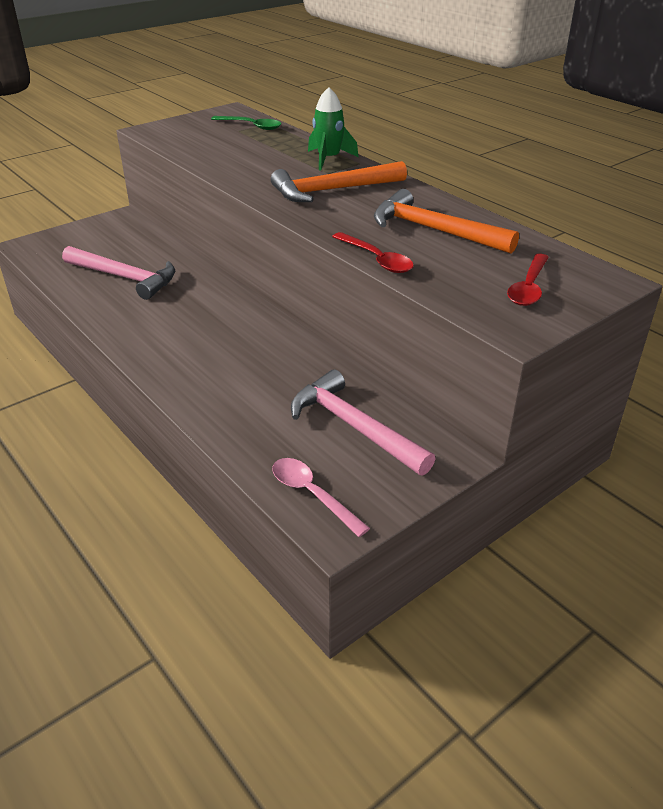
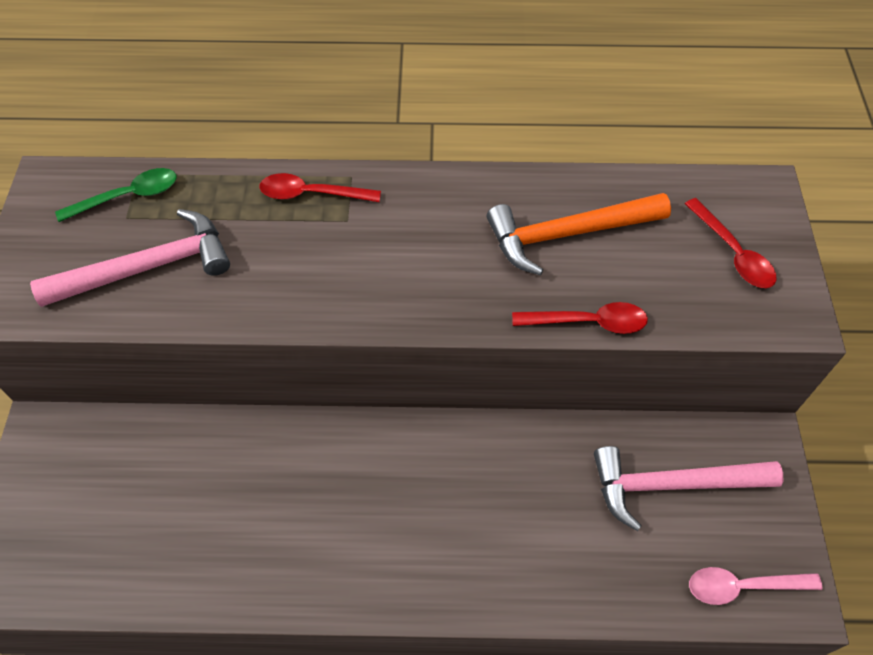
camera: 50 degrees left, 20 degrees up
pink hammer [62,246,175,300] -> pink hammer moved to [30,209,230,307]
orange hammer [271,161,407,202] -> none
green rocket [308,87,359,171] -> red spoon [260,173,381,202]

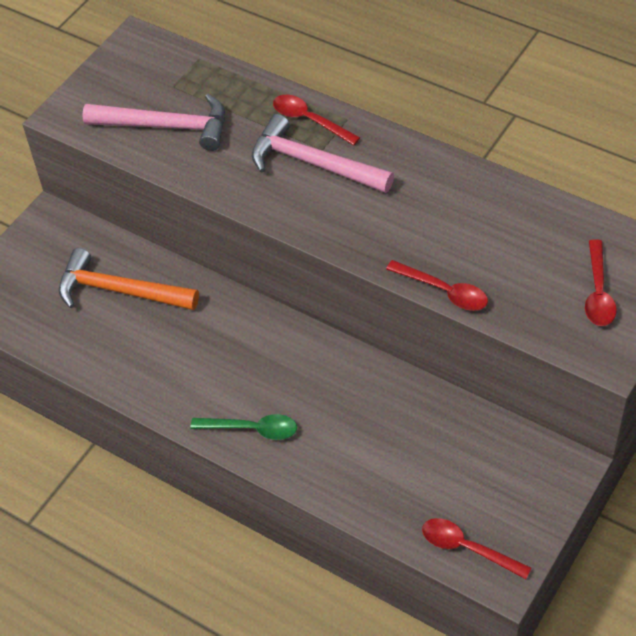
camera: 35 degrees right, 5 degrees down
green spoon [55,168,177,222] -> green spoon moved to [190,414,297,440]
orange hammer [487,193,671,276] -> orange hammer moved to [59,248,199,310]
pink hammer [594,446,783,531] -> pink hammer moved to [252,114,394,193]
pink spoon [689,567,823,605] -> red spoon [422,518,531,579]

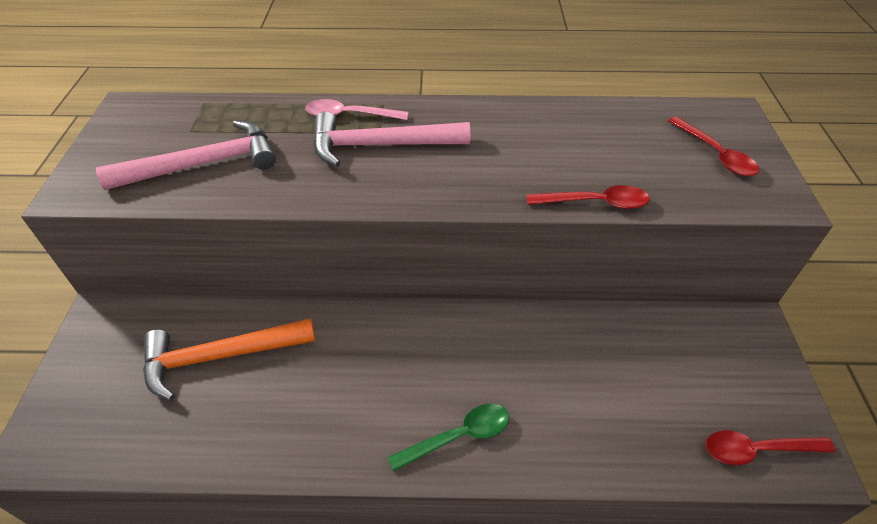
camera: 35 degrees left, 5 degrees down
red spoon [273,95,360,145] -> pink spoon [305,99,409,120]

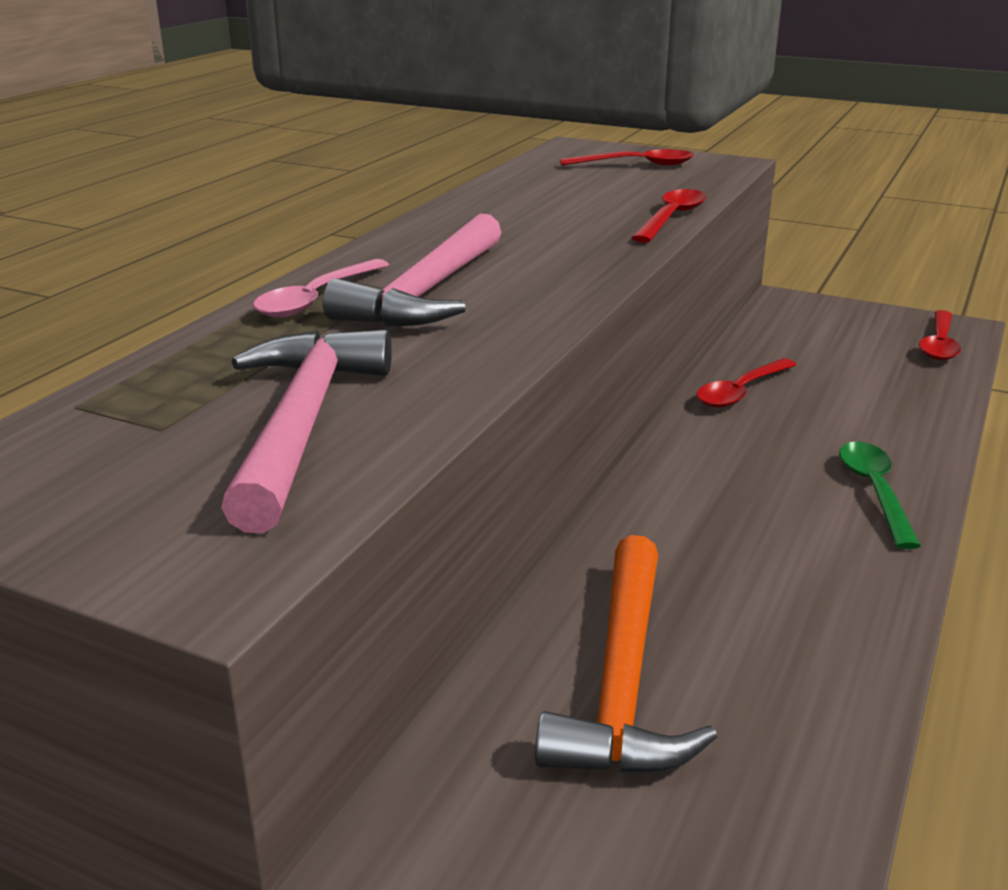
camera: 65 degrees left, 20 degrees down
none -> red spoon [697,358,797,408]

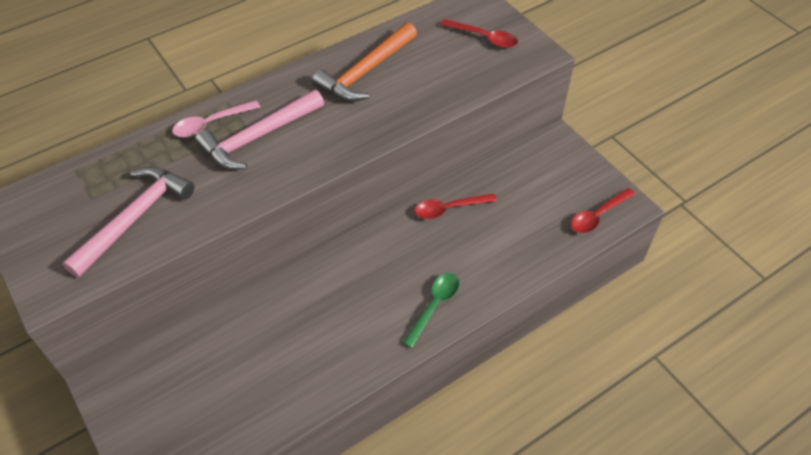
camera: 30 degrees right, 25 degrees up
orange hammer [535,535,717,775] -> orange hammer moved to [312,22,417,102]
red spoon [631,189,706,243] -> none

